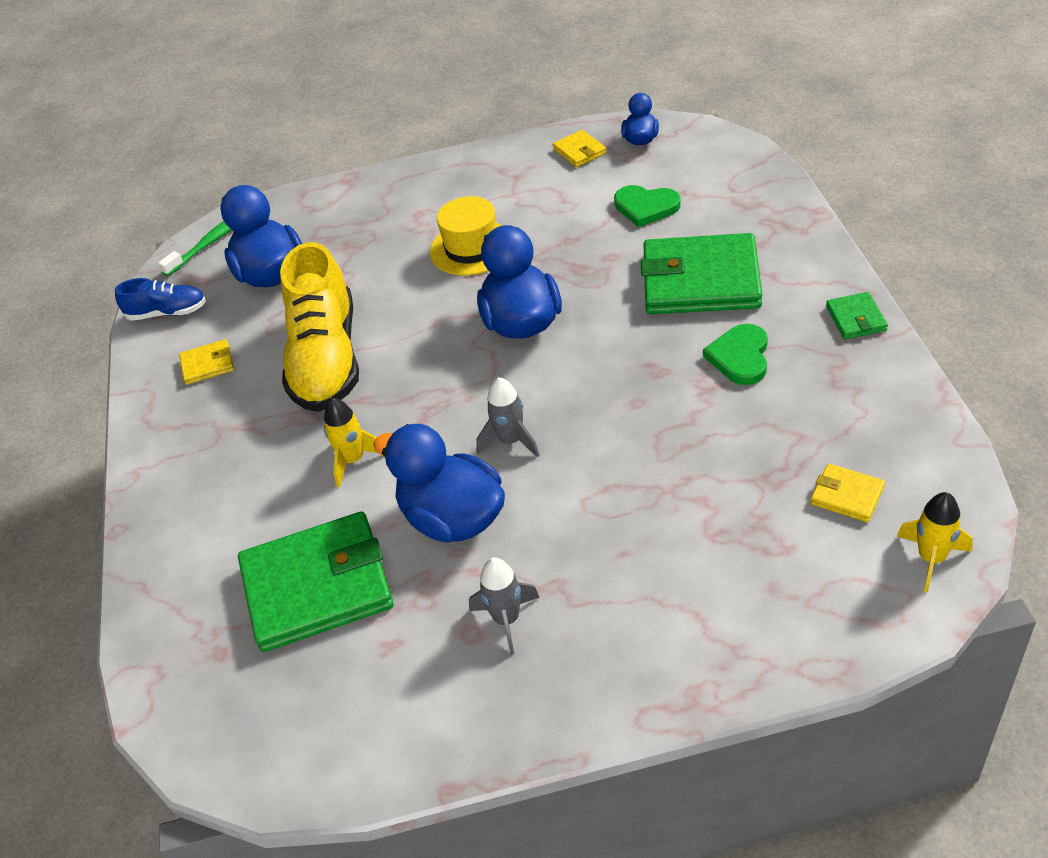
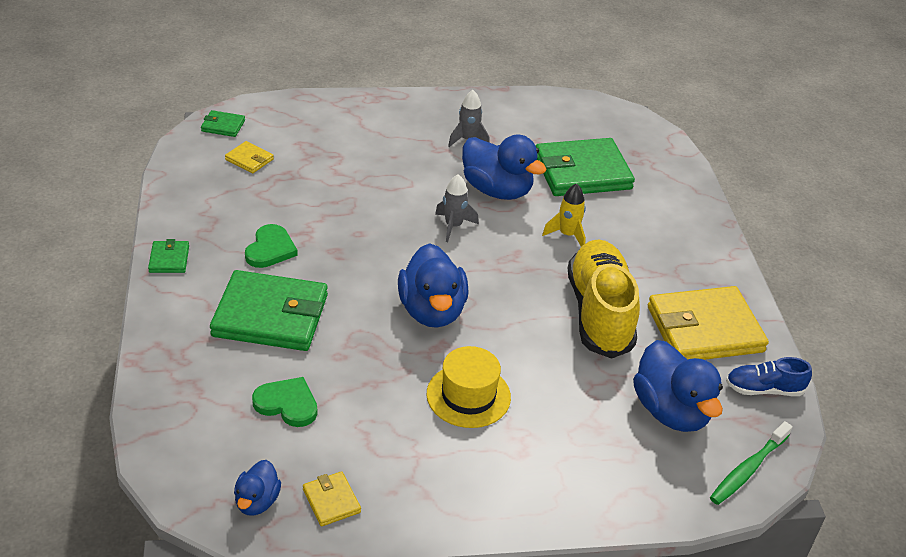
camera: 175 degrees right, 5 degrees down
yellow wallet [179,339,234,385] -> yellow wallet [648,286,769,360], size x2.27
yellow rocket [897,492,973,592] -> green wallet [201,110,245,137]

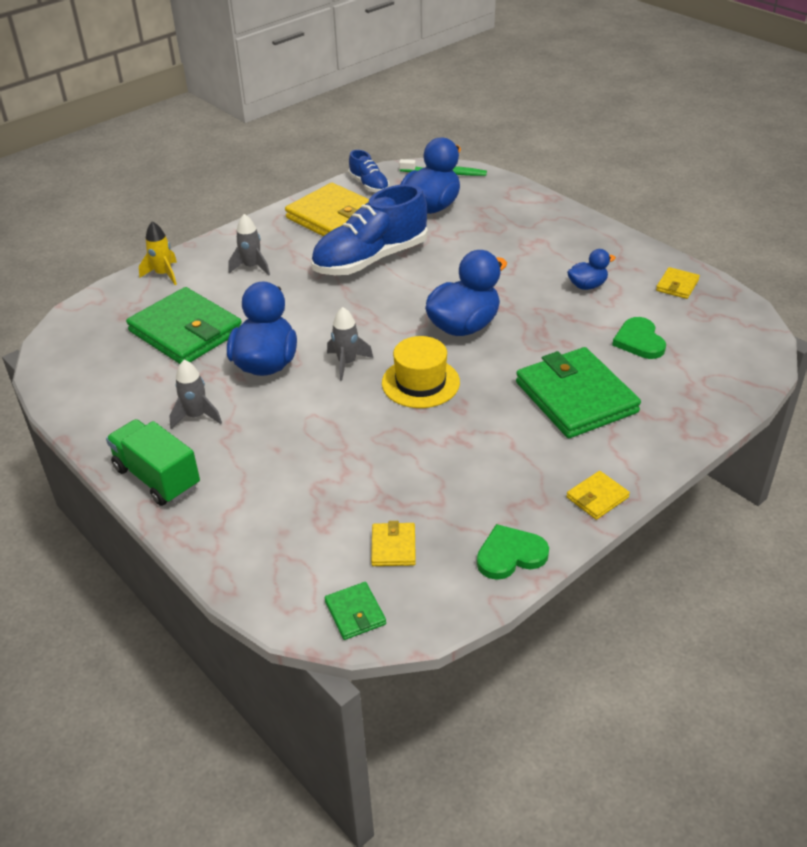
camera: 120 degrees left, 0 degrees up
green wallet [148,239,189,273] -> yellow wallet [566,471,630,520]
blue duck [234,460,281,516] -> blue duck moved to [567,249,616,290]
green heart [245,224,298,268] -> green heart moved to [477,524,549,580]
yellow hat [426,346,511,428] -> yellow hat moved to [382,336,460,408]
yellow rocket [542,183,586,247] -> yellow rocket moved to [139,221,177,285]
yellow shoe [568,239,640,359] -> blue shoe [311,184,428,275]
none -> green truck [106,419,200,506]
none -> grey rocket [228,214,270,276]

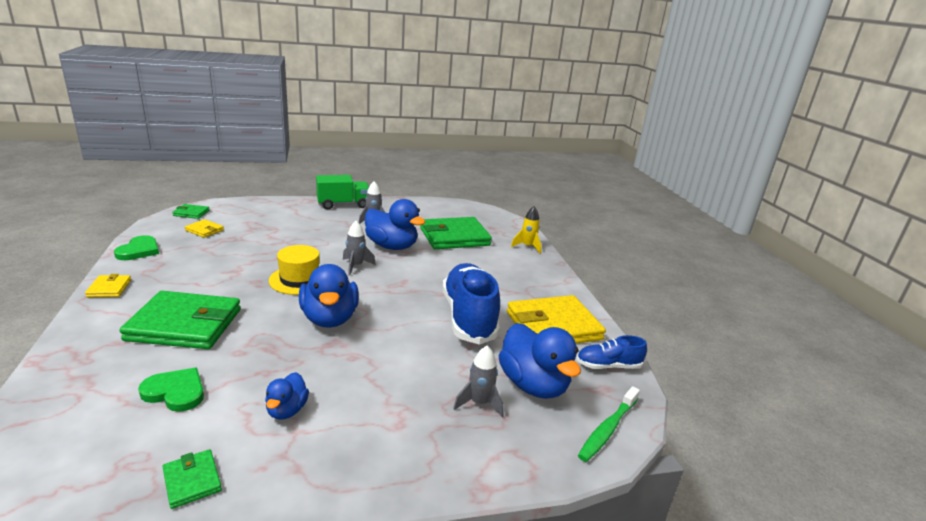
camera: 115 degrees right, 15 degrees down
grey rocket [228,214,270,276] -> grey rocket moved to [453,346,504,417]
yellow wallet [656,267,700,299] -> green wallet [162,449,222,509]

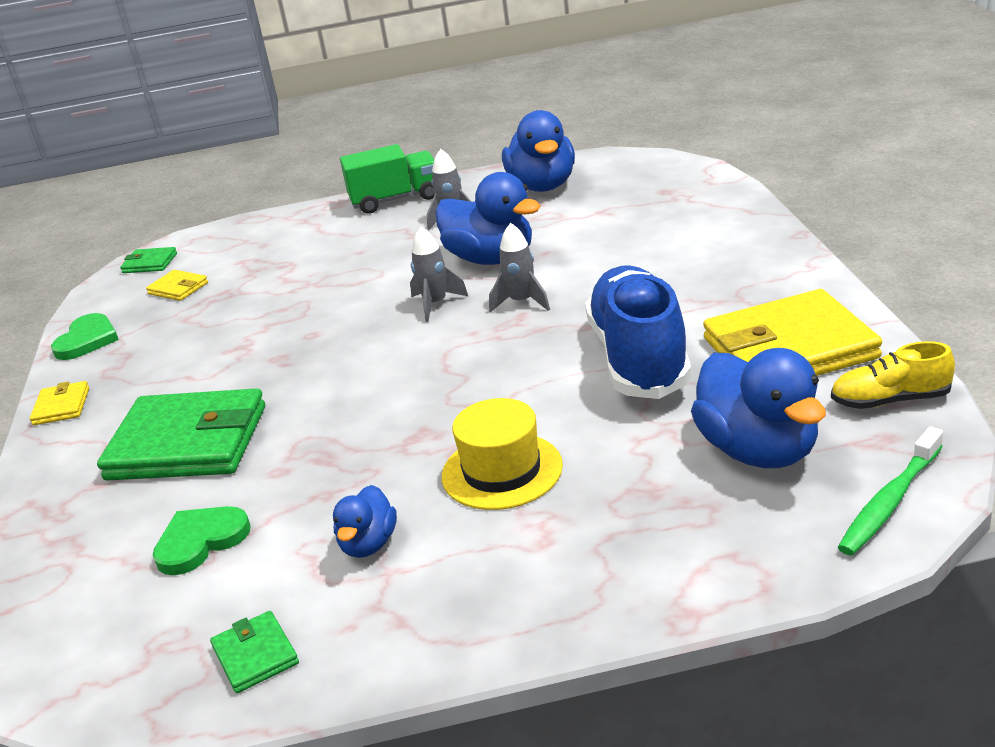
camera: 10 degrees right, 5 degrees up
green heart [138,368,204,412] -> green heart turned 60 degrees counterclockwise [153,506,251,575]
yellow hat [269,245,319,295] -> yellow hat moved to [442,398,563,510]
blue duck [299,264,359,328] -> blue duck moved to [502,110,575,192]
green wallet [420,217,492,249] -> none
grey rocket [453,346,504,417] -> grey rocket moved to [489,223,550,313]
yellow rocket [511,206,541,254] -> none
blue shoe [577,335,647,369] -> yellow shoe [831,341,955,409]

